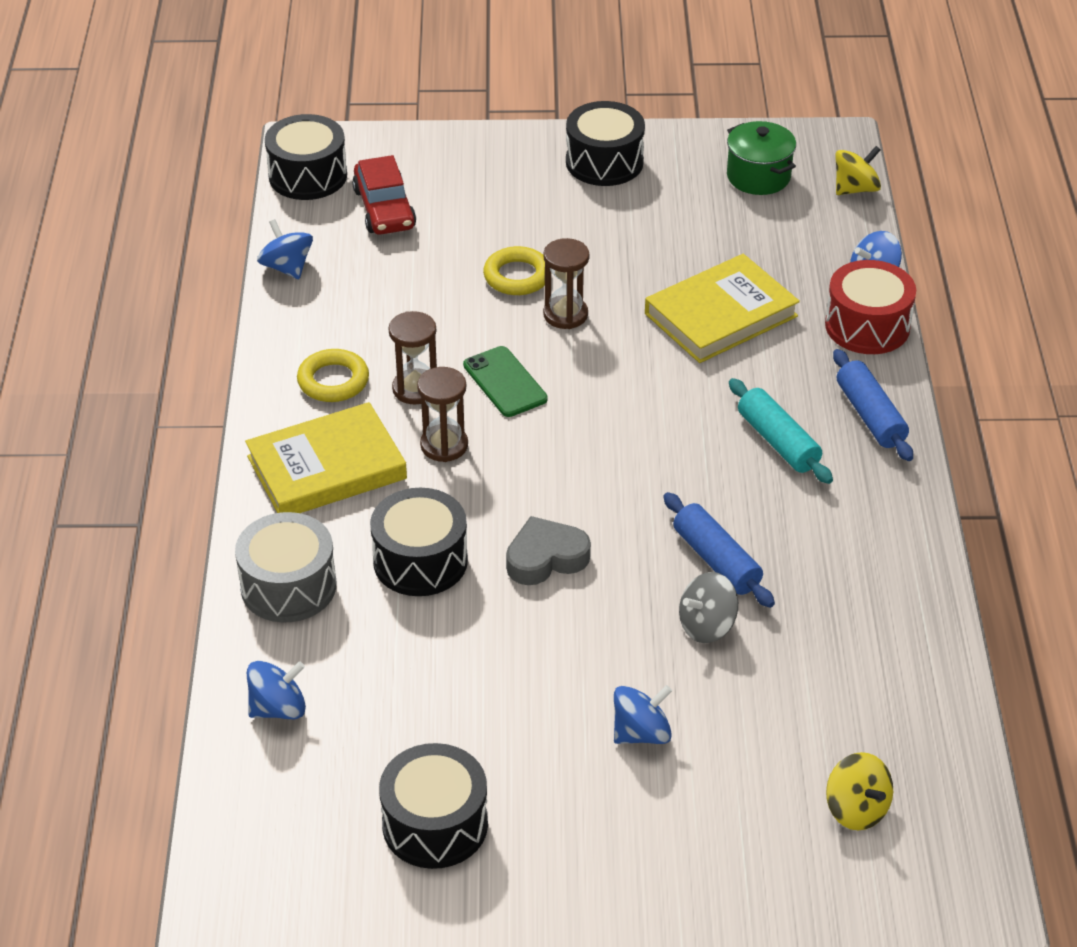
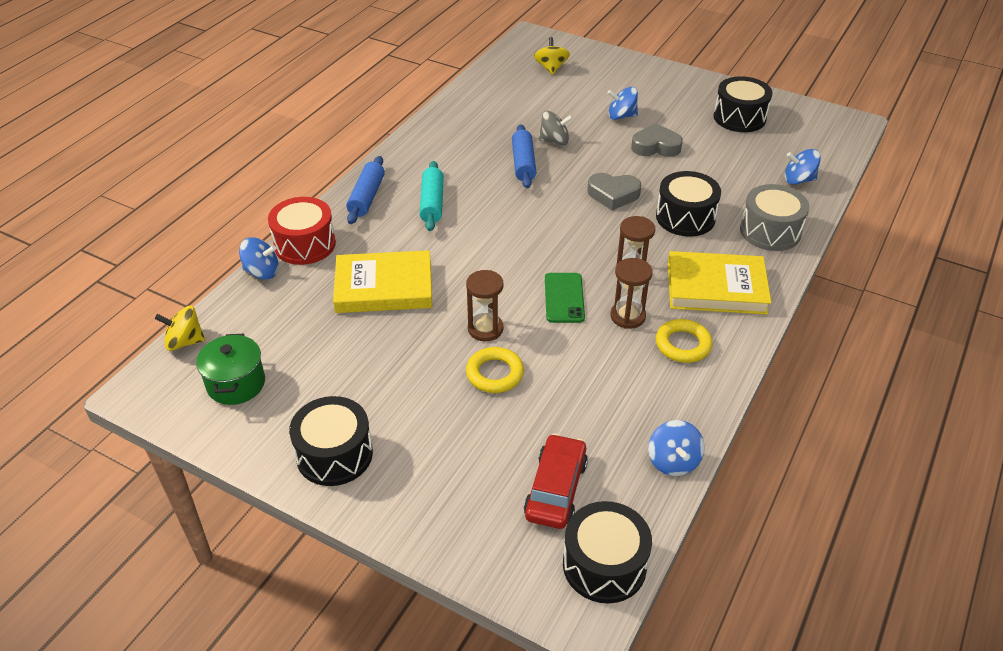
camera: 150 degrees left, 0 degrees up
none -> grey heart [631,123,683,157]

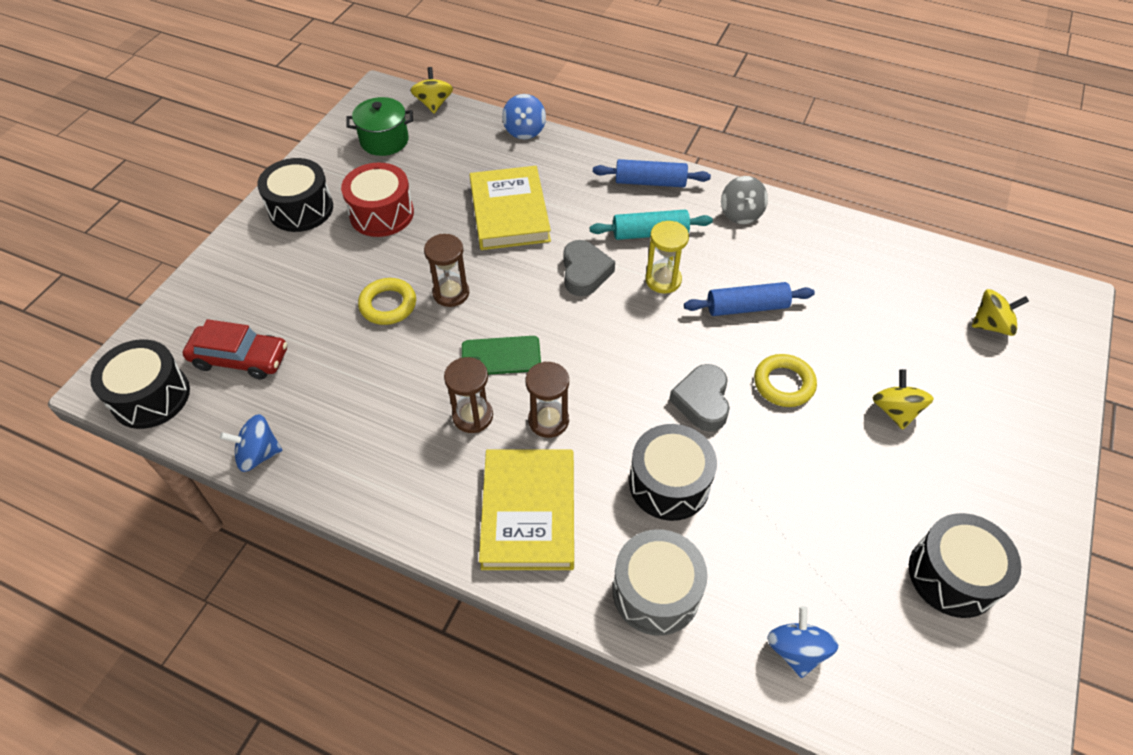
camera: 85 degrees right, 10 degrees up
red drum [268,197,336,265] -> red drum moved to [341,163,414,237]
grey spinning top [538,111,573,145] -> grey spinning top moved to [721,176,768,224]
blue spinning top [607,87,638,120] -> yellow spinning top [873,369,934,430]
grey heart [631,123,683,157] -> grey heart moved to [564,240,615,296]
yellow ring [656,319,713,363] -> yellow ring moved to [754,354,817,407]
none -> yellow hourglass [645,221,689,293]

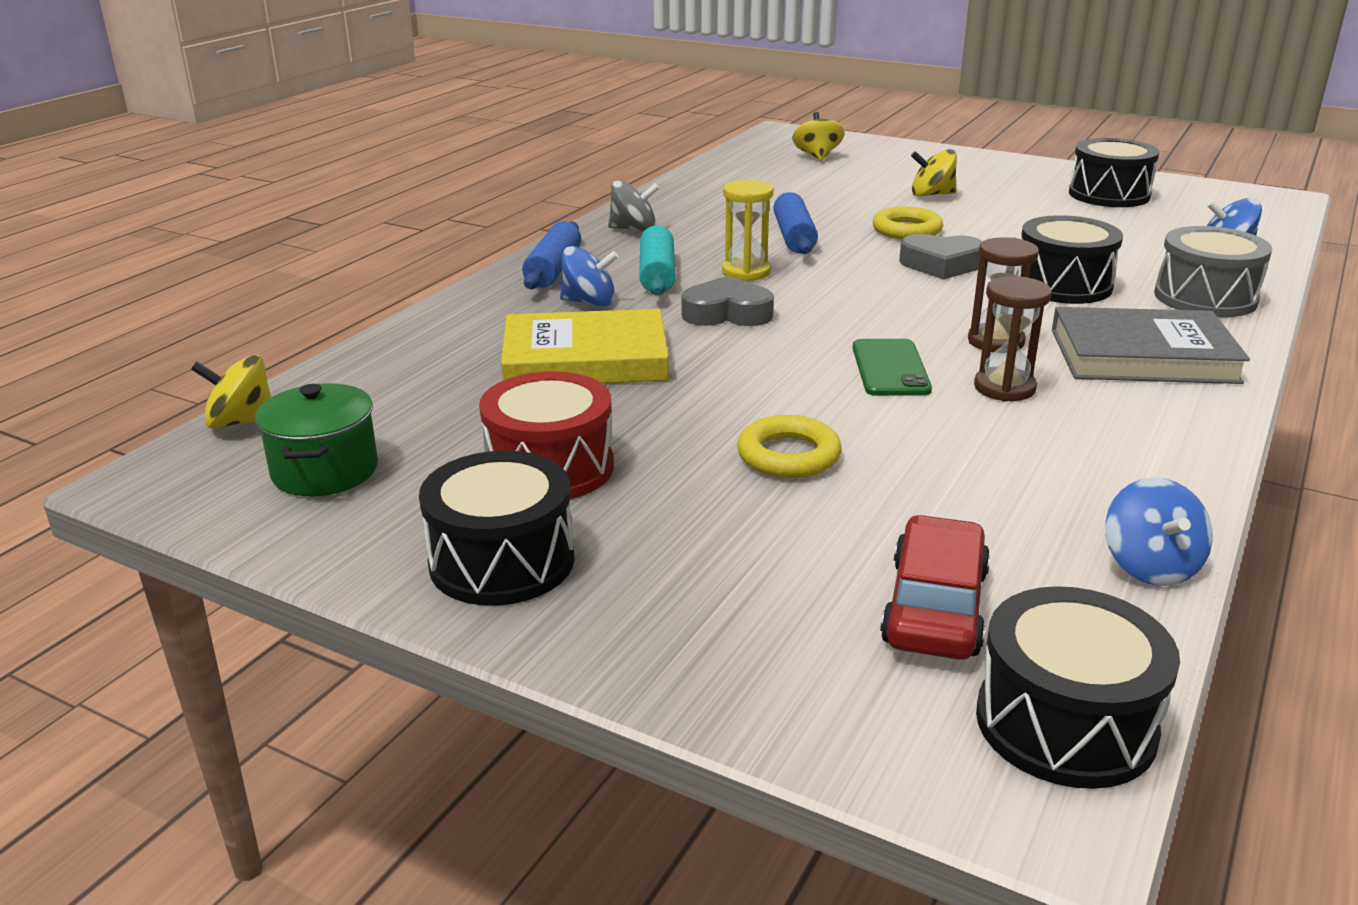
camera: 85 degrees left, 25 degrees down
brown hourglass [424,234,469,307] -> none
yellow book [479,450,574,570] -> grey book [1052,307,1250,384]
blue spinning top [502,94,546,139] -> blue spinning top moved to [560,246,618,307]

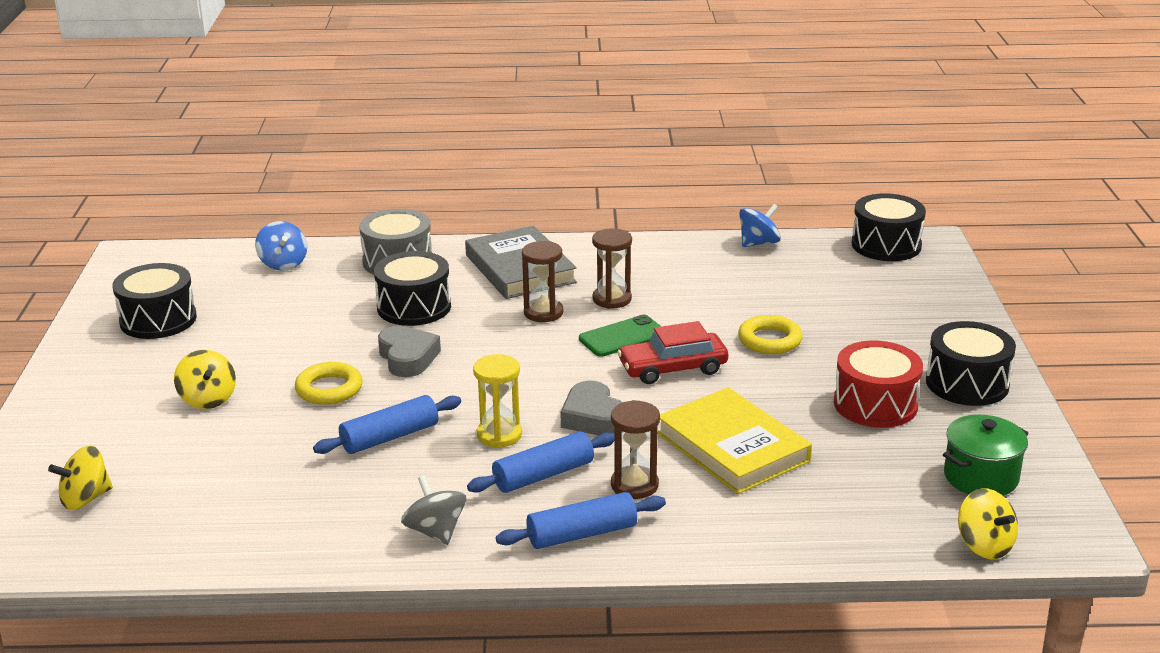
camera: 120 degrees left, 0 degrees up
blue spinning top [560,246,618,307] -> brown hourglass [611,400,660,499]
turquoise rolling pin [639,225,676,295] -> blue rolling pin [467,431,615,493]
red car [880,515,990,660] -> red car moved to [617,321,728,384]

